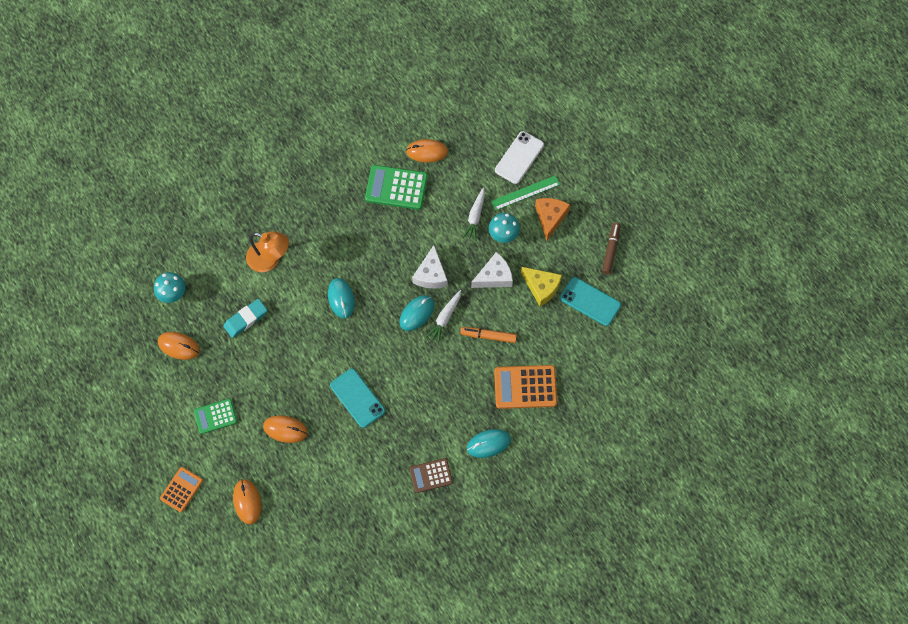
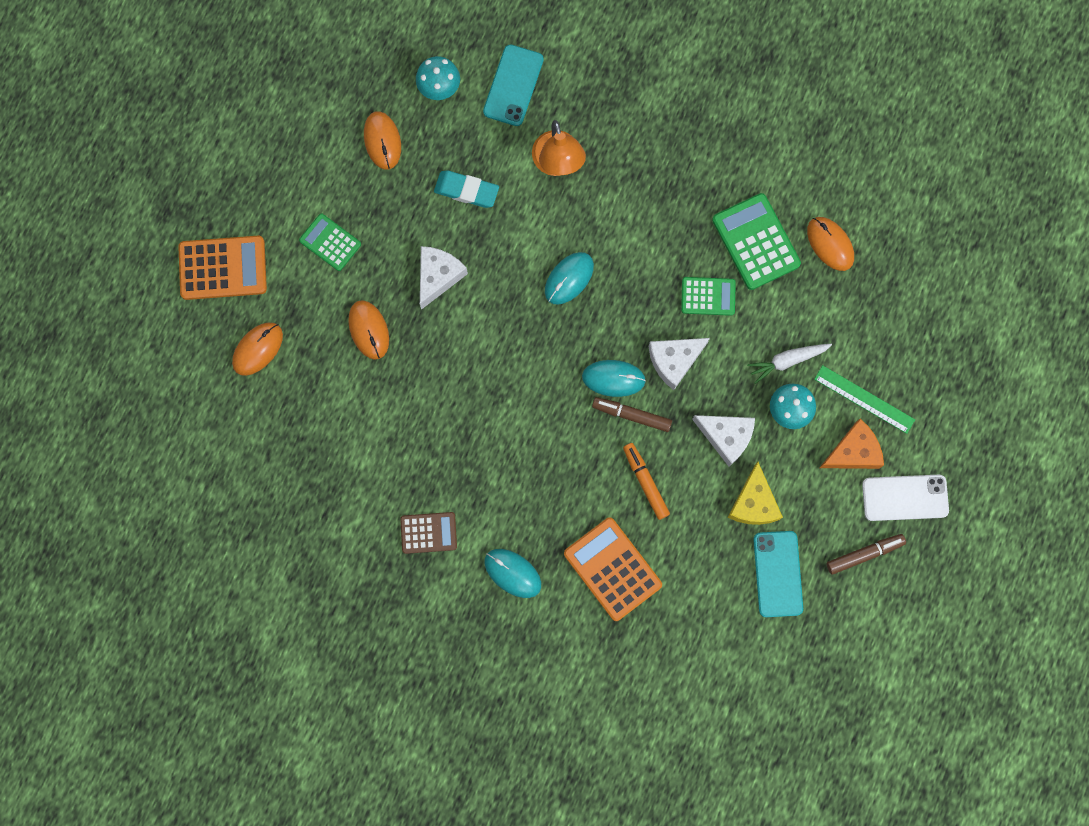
camera: 55 degrees right, 10 degrees up
orange calculator [160,467,203,512] -> orange calculator [178,236,267,300], size x1.61
turquoise phone [330,369,385,428] -> turquoise phone moved to [483,45,544,126]
brown calculator [409,458,453,493] -> brown calculator turned 135 degrees clockwise [400,512,457,554]
white carrot [426,290,461,343] -> brown marker [592,397,672,432]
white phone [495,131,544,184] -> white phone moved to [862,475,949,521]
none -> white cheese [420,246,468,310]
none -> green calculator [681,277,736,316]

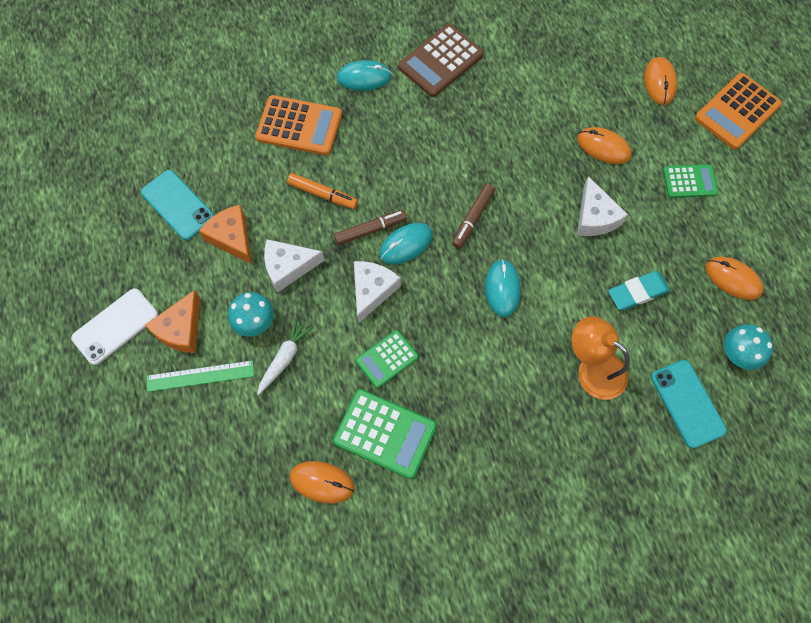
camera: 140 degrees right, 10 degrees down
brown calculator [400,512,457,554] -> brown calculator [398,24,484,97], size x1.61
yellow cheese [727,462,783,525] -> orange cheese [199,205,252,264]
brown marker [826,534,906,575] -> brown marker moved to [452,184,495,249]

